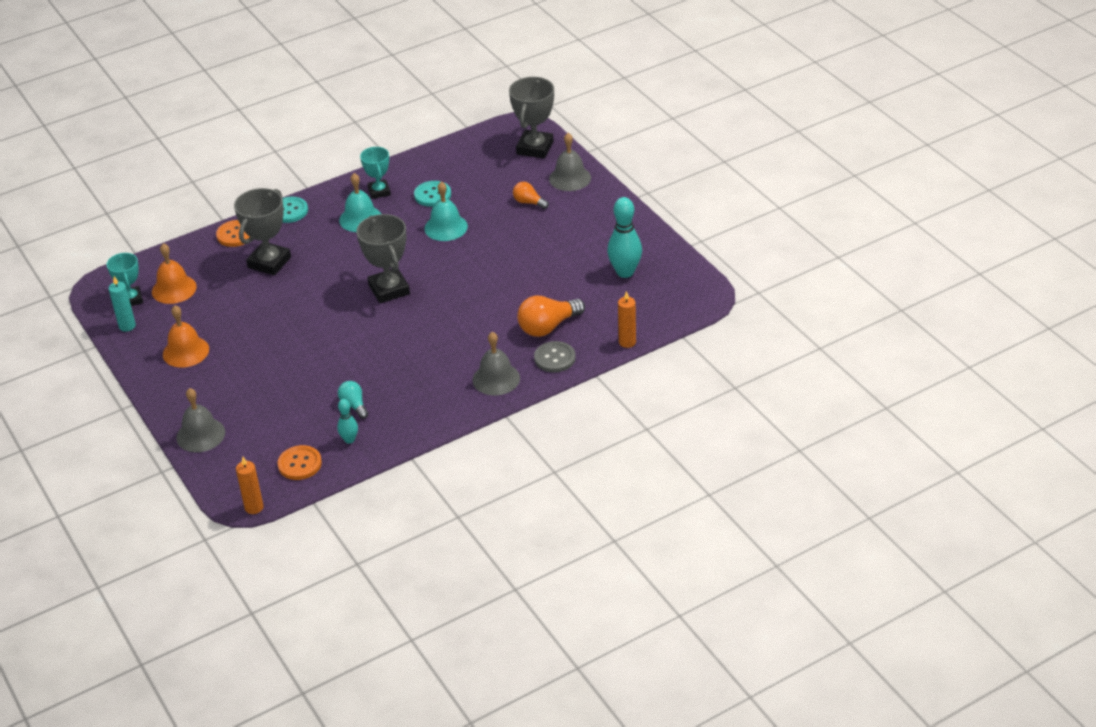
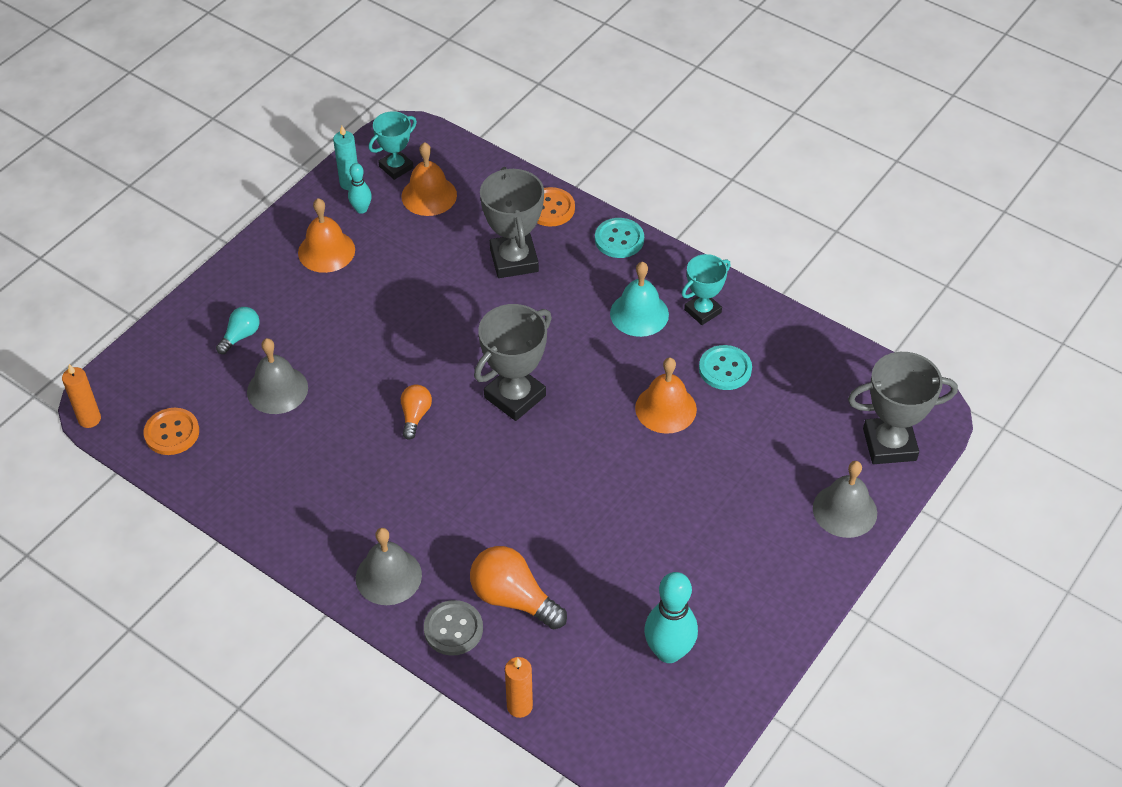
camera: 65 degrees right, 10 degrees up
grey bell [176,388,225,452] -> grey bell moved to [247,338,308,414]
grey trophy [234,188,291,275] -> grey trophy turned 75 degrees clockwise [480,167,544,278]
turquoise bowling pin [337,399,358,444] -> turquoise bowling pin moved to [348,163,372,214]
turquoise light bulb [338,381,368,419] -> turquoise light bulb moved to [216,307,260,354]
turquoise bell [424,181,468,241] -> orange bell [635,357,697,434]
orange light bulb [513,182,549,209] -> orange light bulb moved to [401,385,432,440]

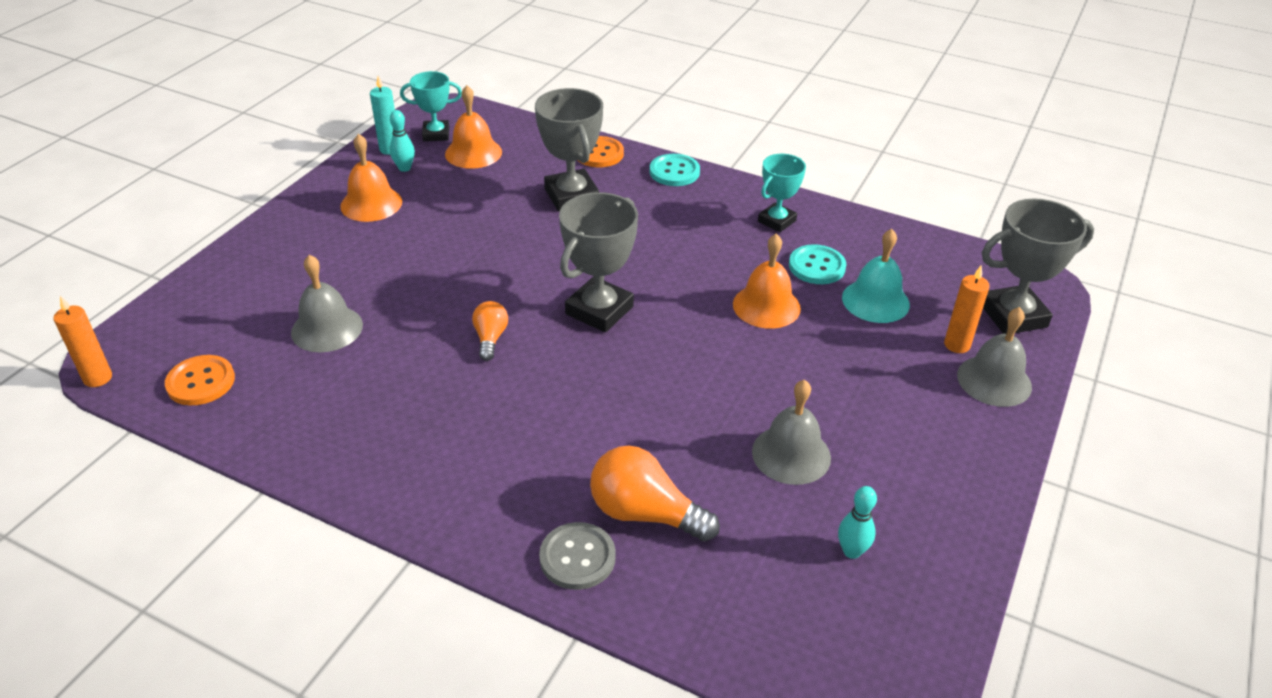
camera: 10 degrees left, 10 degrees down
turquoise light bulb [216,307,260,354] -> none
grey bell [356,528,422,605] -> grey bell moved to [752,380,831,485]
turquoise trophy [369,111,417,180] -> turquoise trophy turned 45 degrees clockwise [400,71,462,141]
orange candle [505,657,533,718] -> orange candle moved to [944,266,990,353]
turquoise bell [610,262,669,337] -> turquoise bell moved to [842,229,910,323]
turquoise bowling pin [644,572,698,663] -> turquoise bowling pin [838,486,877,559], size x0.54

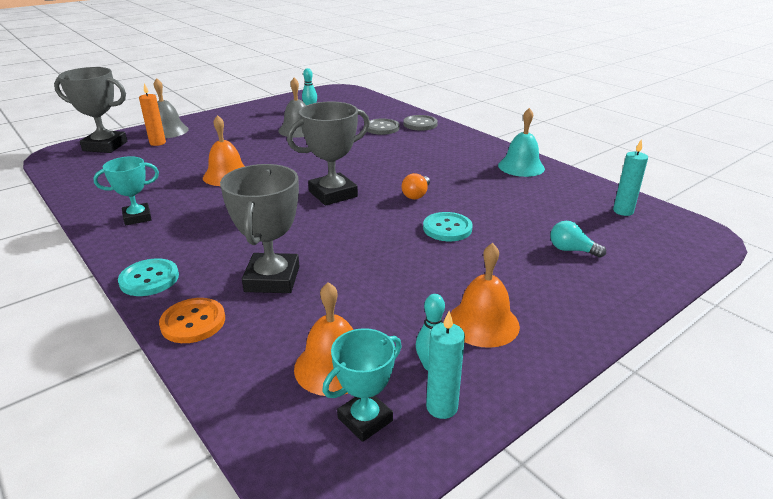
camera: 155 degrees left, 10 degrees down
orange candle [54,296,112,387] -> none
orange button [165,355,235,405] -> turquoise candle [613,139,648,216]
grey bell [291,255,363,352] -> none
turquoise trophy [400,71,462,141] -> turquoise trophy turned 60 degrees counterclockwise [322,328,402,442]
orange light bulb [590,446,720,542] -> grey button [367,119,399,135]
turquoise button [789,244,846,284] -> turquoise button moved to [423,212,473,241]
turquoise bell [842,229,910,323] -> turquoise bell moved to [498,108,545,177]
none -> turquoise light bulb [550,221,606,258]

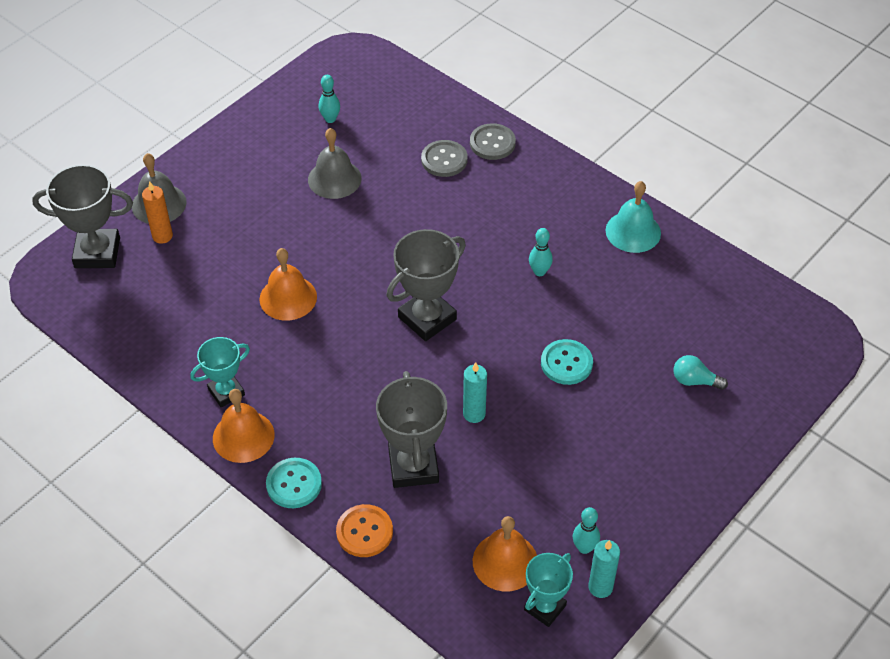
camera: 10 degrees left, 20 degrees up
orange light bulb [402,173,430,200] -> none
orange bell [450,243,520,348] -> orange bell moved to [213,389,275,463]
turquoise candle [613,139,648,216] -> turquoise candle moved to [463,362,487,423]
none -> turquoise bowling pin [529,228,553,276]

